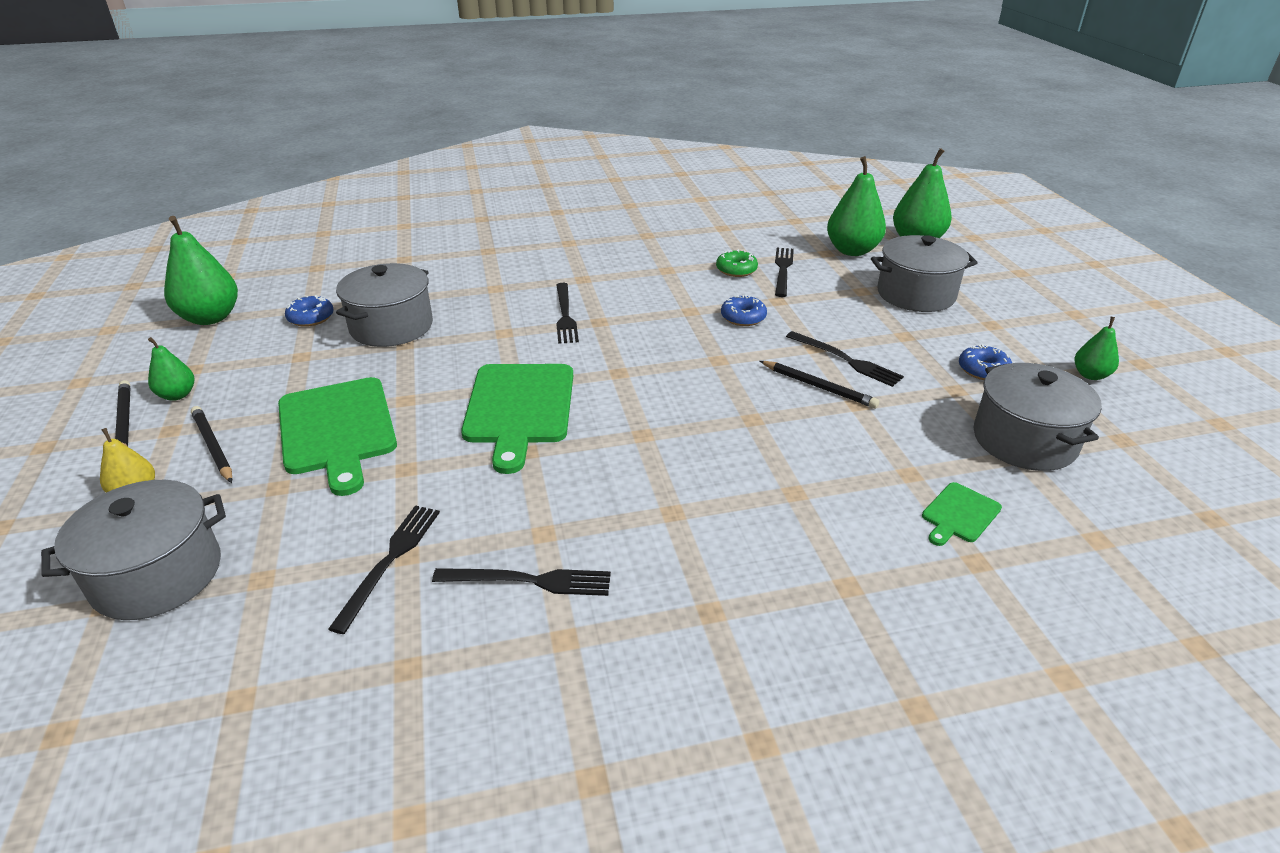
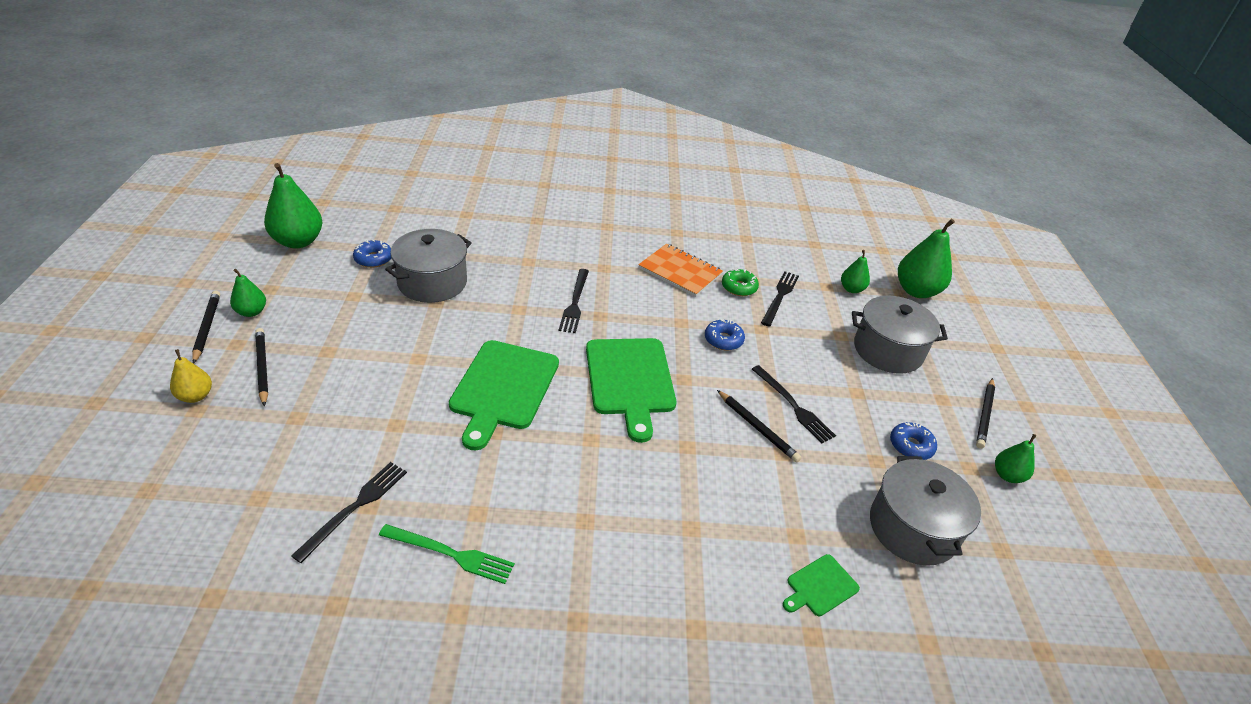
camera: 10 degrees right, 5 degrees up
grey pot [41,480,226,620] -> none
green cutting board [278,377,397,496] -> green cutting board moved to [586,338,676,443]
black fork [432,568,611,596] -> green fork [379,524,515,584]
green pear [827,156,886,256] -> green pear [841,250,870,293], size x0.54
none -> orange notebook [638,244,723,297]
none -> black pencil [976,378,995,449]

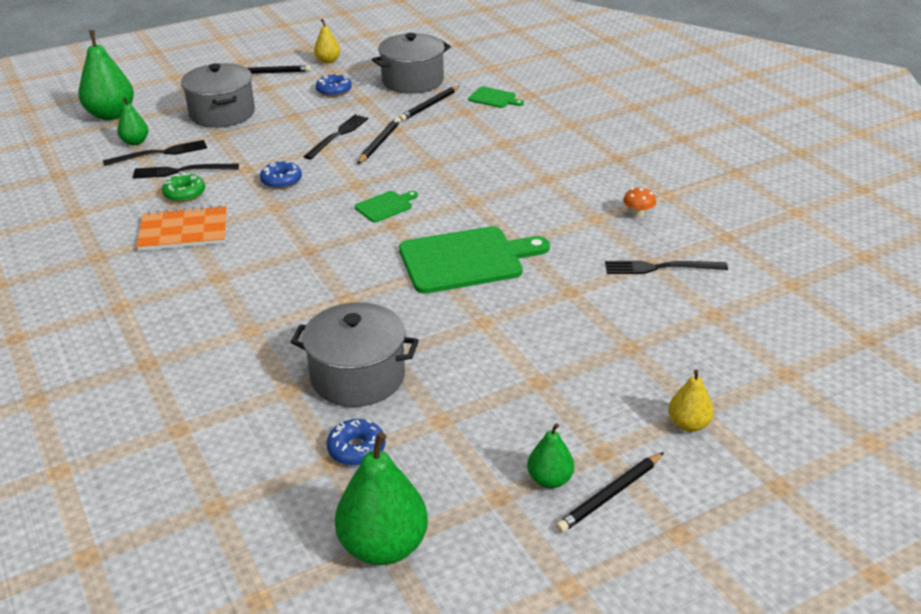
camera: 115 degrees left, 5 degrees down
black pencil [255,328,268,406] -> black pencil moved to [399,86,460,121]
green fork [379,524,515,584] -> orange mushroom [623,187,656,218]
black fork [559,269,589,333] -> black fork moved to [103,140,207,166]
green cutting board [586,338,676,443] -> green cutting board [355,191,418,222], size x0.47
orange notebook [638,244,723,297] -> orange notebook turned 75 degrees clockwise [137,205,227,251]
green pear [995,434,1037,483] -> yellow pear [314,19,340,64]

